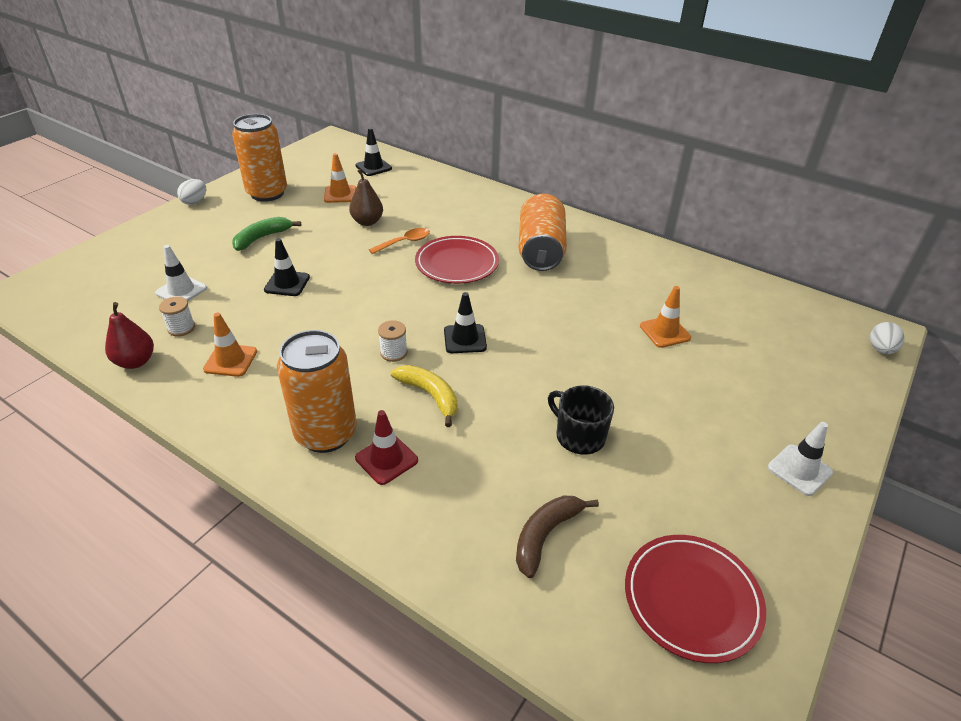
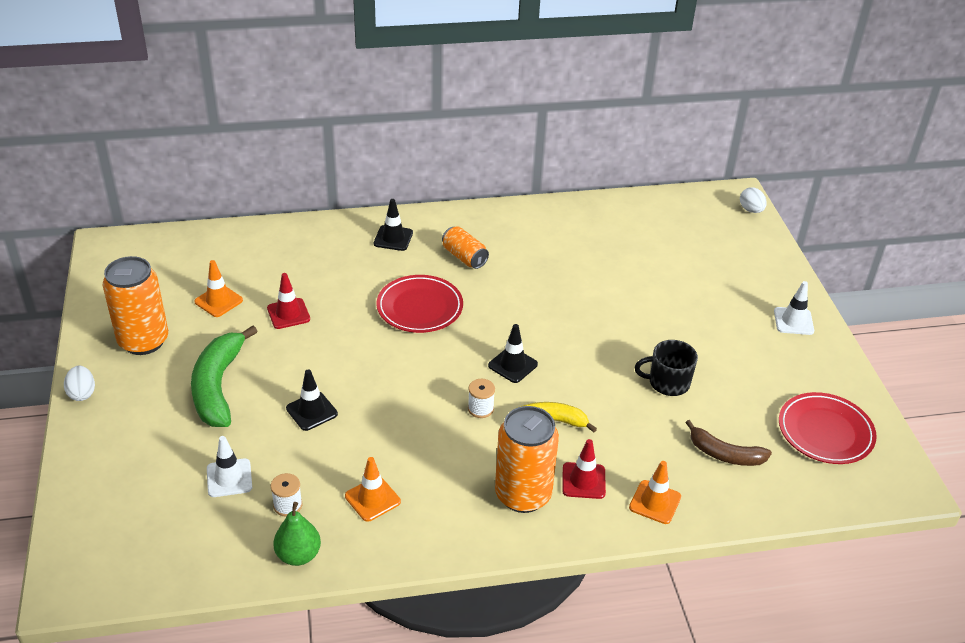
camera: 45 degrees left, 0 degrees up
red pear [105,302,154,369] -> green pear [273,502,321,566]
green banana [232,217,301,251] -> green banana [191,326,258,427], size x1.62
brown pear [349,169,383,226] -> red traffic cone [267,273,310,329]
black traffic cone [355,128,392,176] -> black traffic cone moved to [374,199,413,251]
orange spoon [369,228,430,254] -> none
brown banana [516,495,599,578] -> brown banana turned 60 degrees counterclockwise [685,420,772,466]
orange can [519,194,567,271] -> orange can [442,226,489,269], size x0.57
orange traffic cone [640,286,691,348] -> orange traffic cone moved to [629,461,681,524]

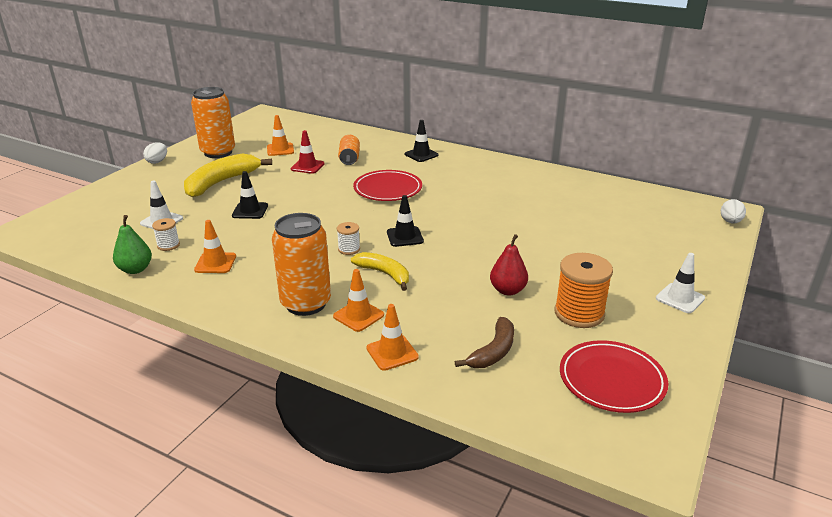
camera: 40 degrees right, 10 degrees down
green banana [191,326,258,427] -> yellow banana [184,154,272,197]
orange can [442,226,489,269] -> orange can moved to [338,135,360,165]
red traffic cone [562,439,606,499] -> orange traffic cone [333,269,384,332]
black mug [635,340,698,396] -> red pear [490,234,528,296]
brown banana [685,420,772,466] -> brown banana turned 120 degrees counterclockwise [455,317,514,368]
none -> orange spool [555,253,613,328]

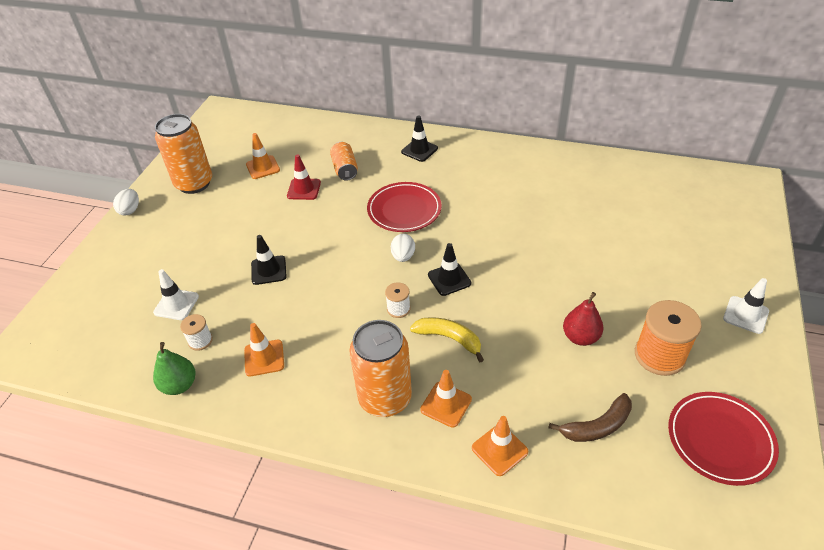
camera: 10 degrees left, 15 degrees up
yellow banana [184,154,272,197] -> none
brown banana [455,317,514,368] -> brown banana turned 45 degrees clockwise [548,393,632,442]
white egg [721,199,746,223] -> white egg moved to [391,234,415,262]

